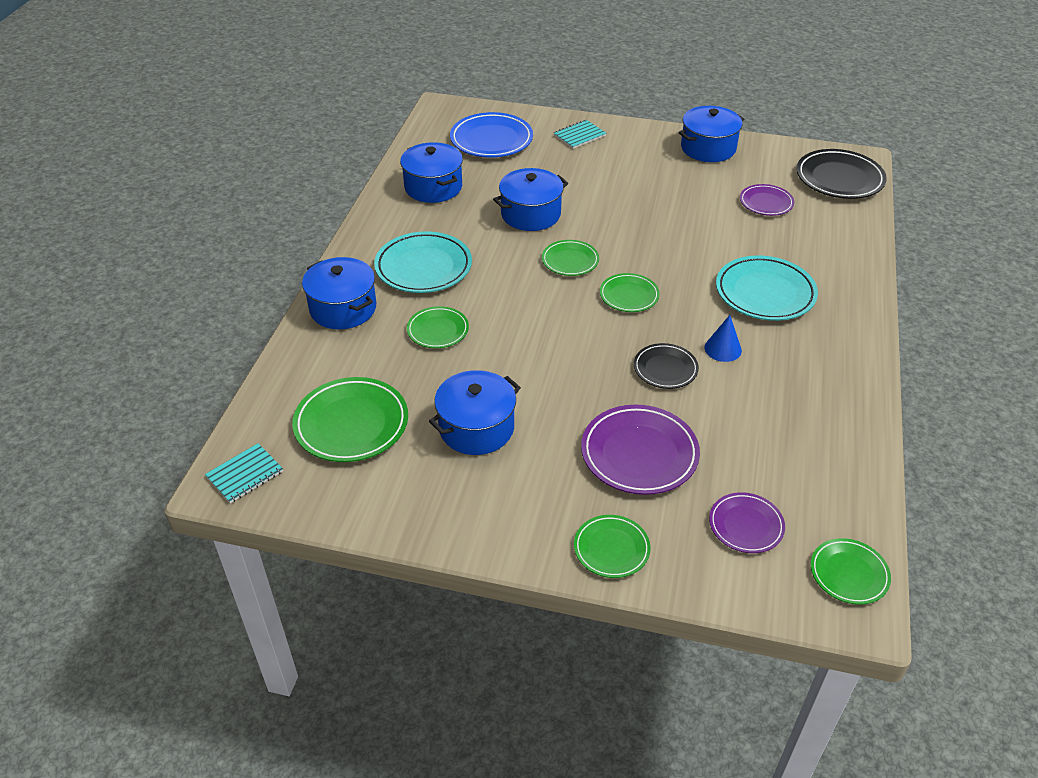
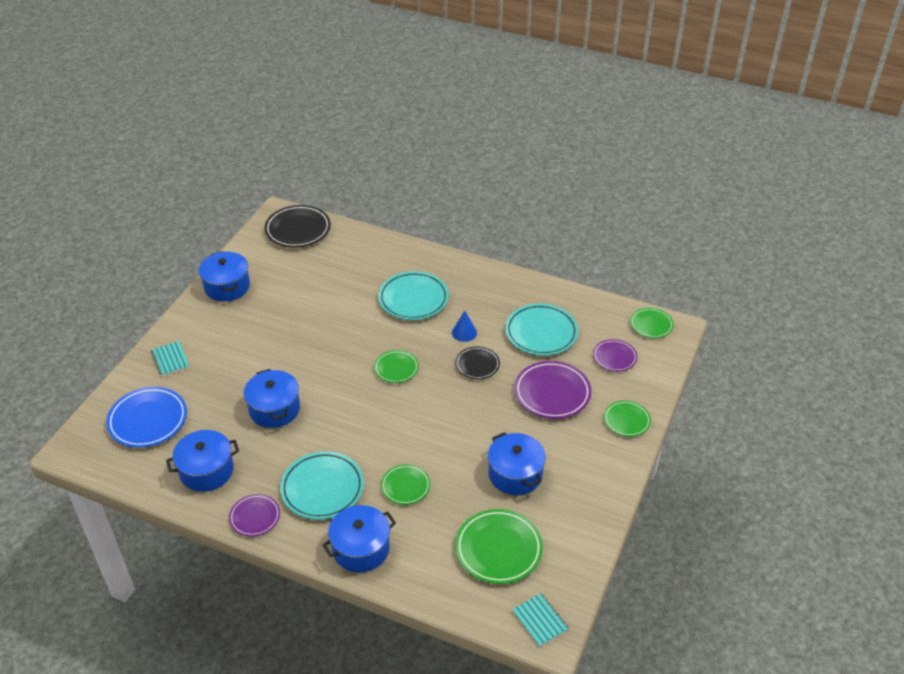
camera: 80 degrees left, 0 degrees up
green plate [542,240,599,276] -> none
purple plate [740,184,794,216] -> purple plate moved to [229,494,280,537]
none -> turquoise plate [505,303,578,356]

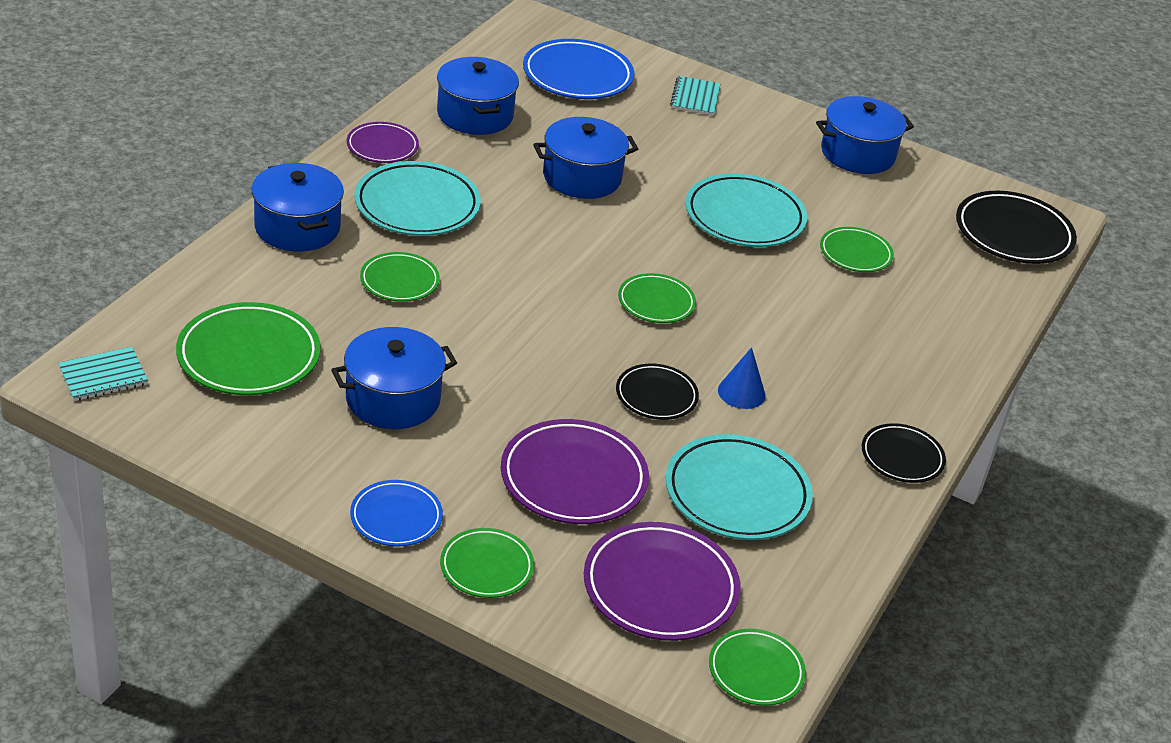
camera: 90 degrees right, 5 degrees down
turquoise notebook [151,341,190,376] -> turquoise notebook turned 60 degrees counterclockwise [670,76,721,116]
turquoise plate [378,271,449,320] -> turquoise plate moved to [685,173,807,247]
purple plate [593,339,637,372] -> purple plate [584,522,741,641], size x1.68
none -> blue plate [350,480,443,547]
none -> green plate [820,227,894,272]
none -> black plate [862,423,946,483]

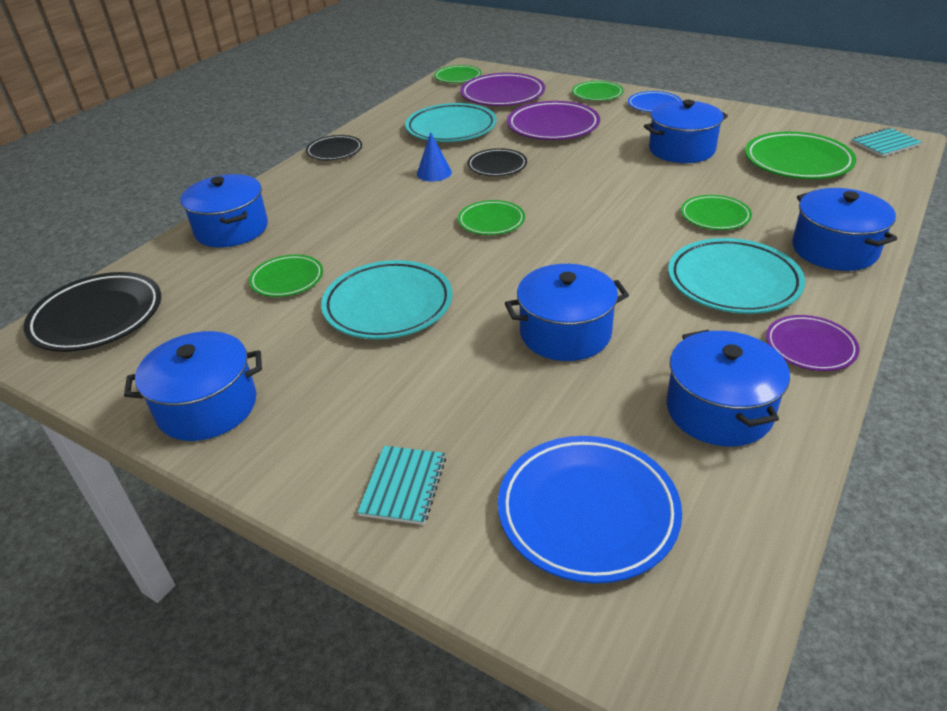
camera: 170 degrees left, 0 degrees up
none -> blue pot [180,174,268,247]

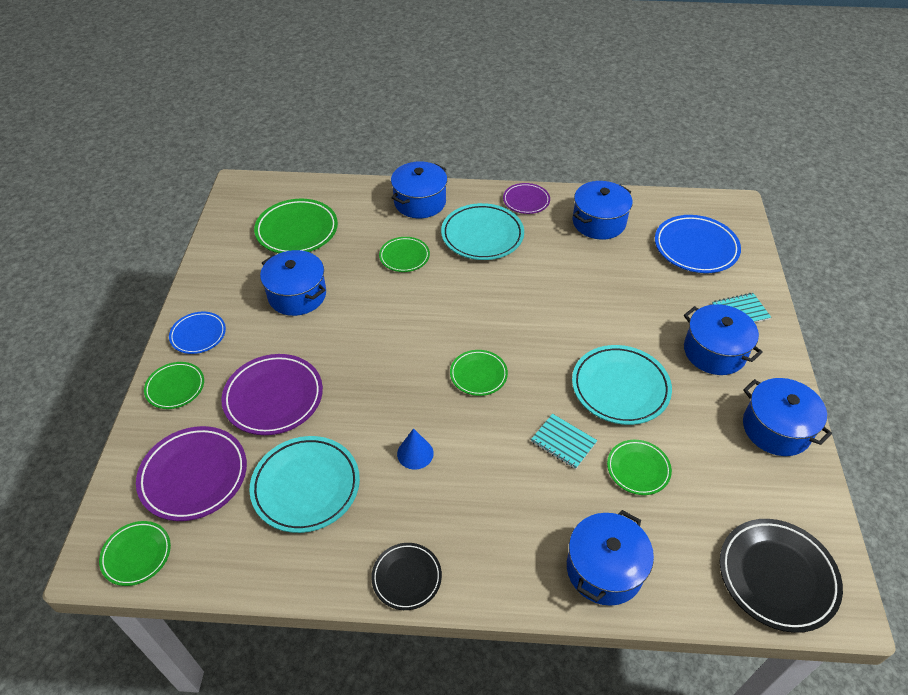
camera: 120 degrees left, 10 degrees up
black plate [467,148,527,176] -> none
blue pot [505,264,629,361] -> blue pot moved to [684,304,763,375]
turquoise notebook [852,128,922,157] -> turquoise notebook moved to [531,414,597,469]

